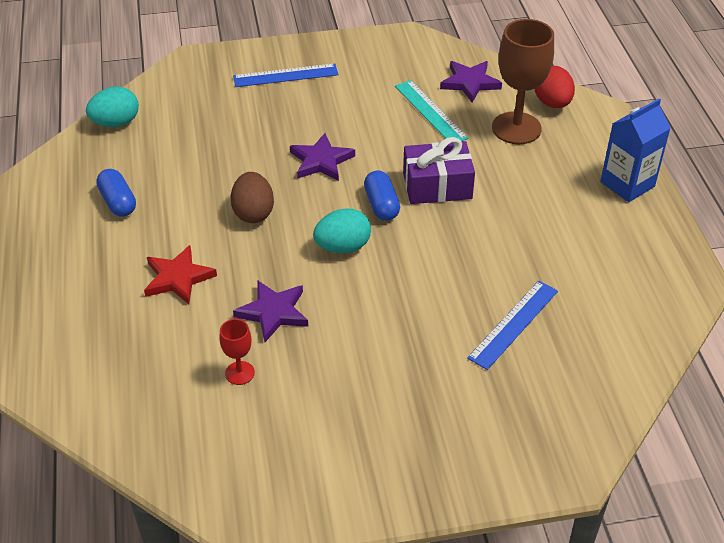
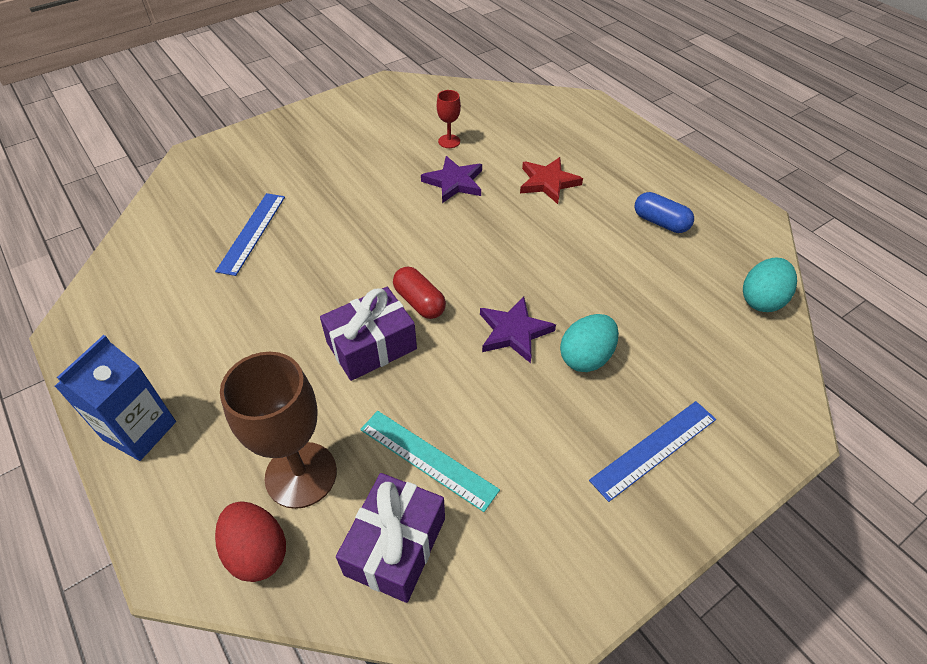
camera: 155 degrees right, 5 degrees up
brown egg [231,172,274,223] -> none
turquoise egg [313,209,371,253] -> turquoise egg moved to [560,314,619,372]
blue capsule [364,170,400,221] -> red capsule [393,267,446,319]
purple star [440,61,502,103] -> purple gift [336,473,445,603]

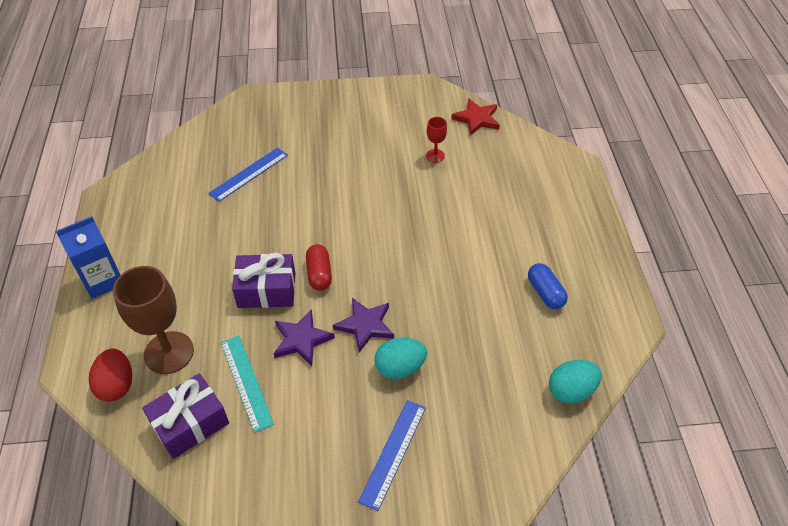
camera: 30 degrees right, 0 degrees up
purple star [421,156,482,203] -> purple star moved to [274,309,335,366]
red star [520,157,583,204] -> red star moved to [451,98,500,136]
blue ruler [589,401,716,502] -> blue ruler turned 60 degrees counterclockwise [358,400,426,511]

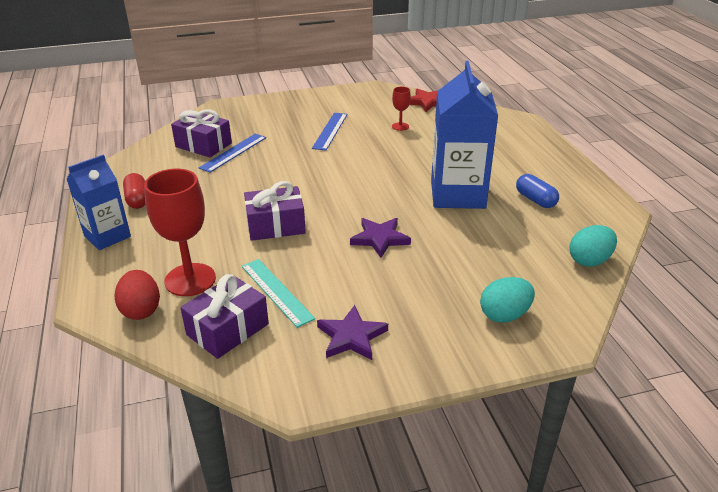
camera: 10 degrees left, 15 degrees down
brown goblet [113,266,194,374] -> red goblet [144,169,216,296]
purple star [274,309,335,366] -> purple star moved to [317,305,388,360]
red capsule [306,244,332,291] -> red capsule moved to [123,173,145,209]
blue ruler [358,400,426,511] -> blue ruler moved to [312,113,347,151]
turquoise egg [374,338,427,379] -> turquoise egg moved to [480,277,535,323]
none -> purple gift [171,110,232,157]
none -> blue carton [431,61,498,209]

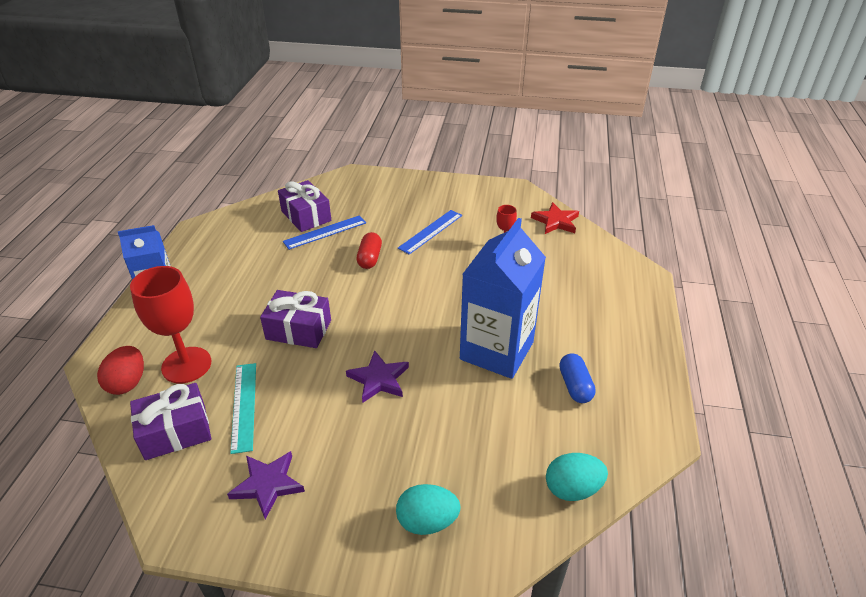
camera: 25 degrees right, 5 degrees up
red capsule [123,173,145,209] -> red capsule moved to [356,232,382,269]

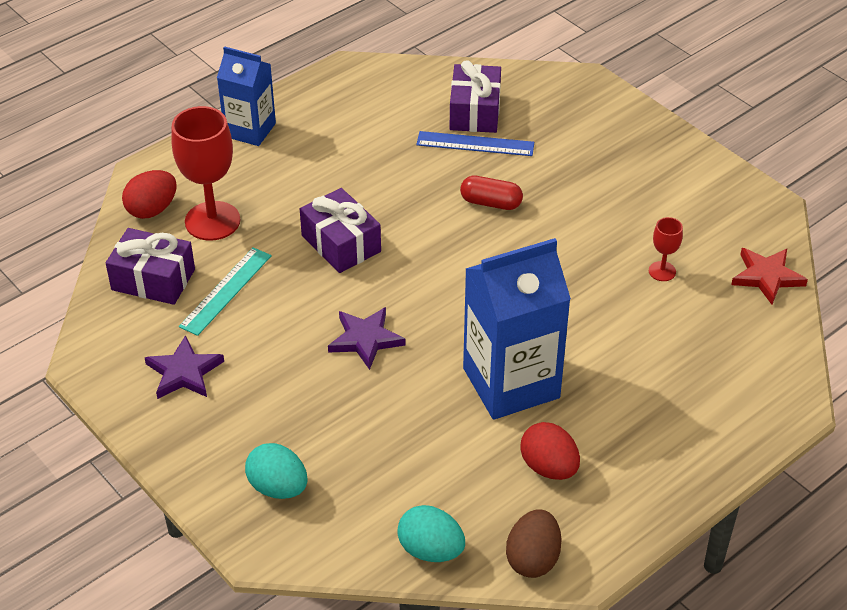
camera: 40 degrees right, 5 degrees up
red capsule [356,232,382,269] -> red capsule turned 60 degrees clockwise [460,176,523,210]
blue ruler [398,210,462,255] -> none
blue capsule [559,354,596,403] -> red egg [520,422,580,480]
none -> brown egg [506,509,562,578]

